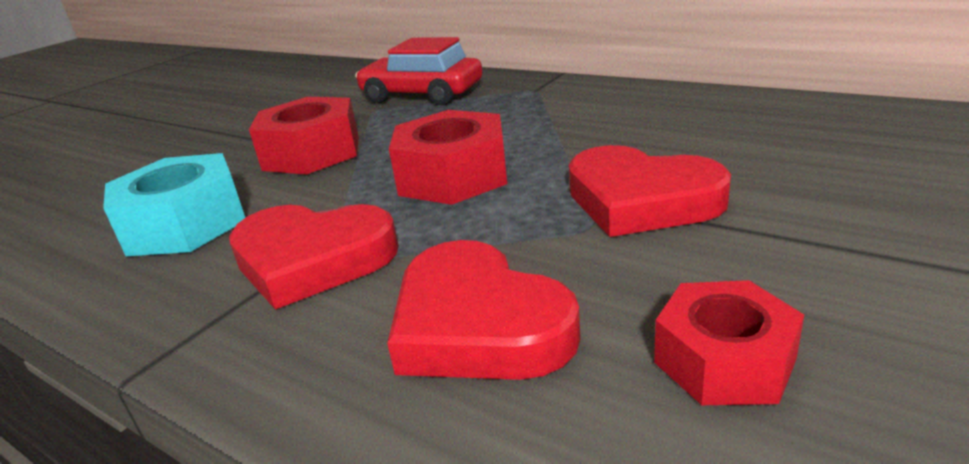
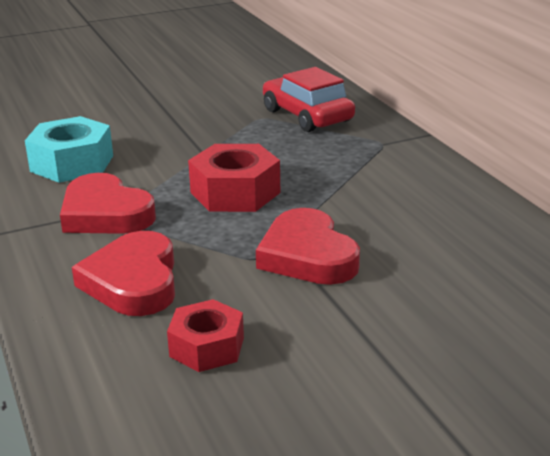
camera: 30 degrees right, 0 degrees up
red nut [249,97,359,175] -> none

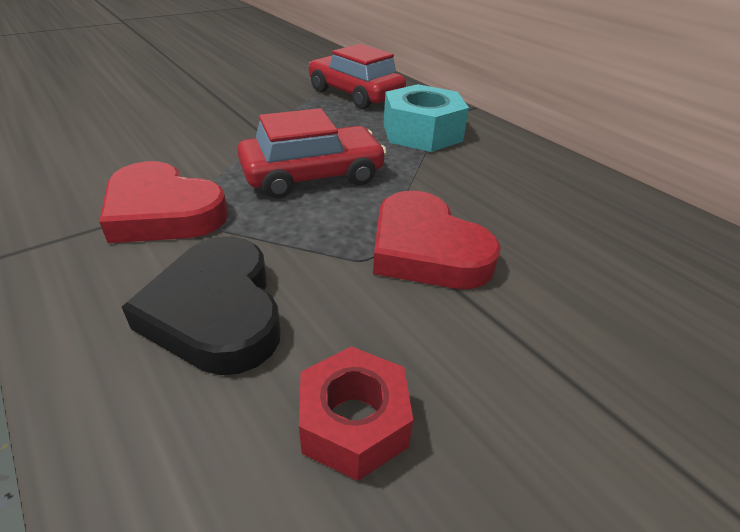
camera: 15 degrees left, 10 degrees up
turquoise nut [25,116,113,183] -> turquoise nut moved to [384,84,469,152]
red heart [72,231,175,316] -> black heart [122,236,280,375]
red nut [188,144,280,212] -> red car [237,108,387,199]

